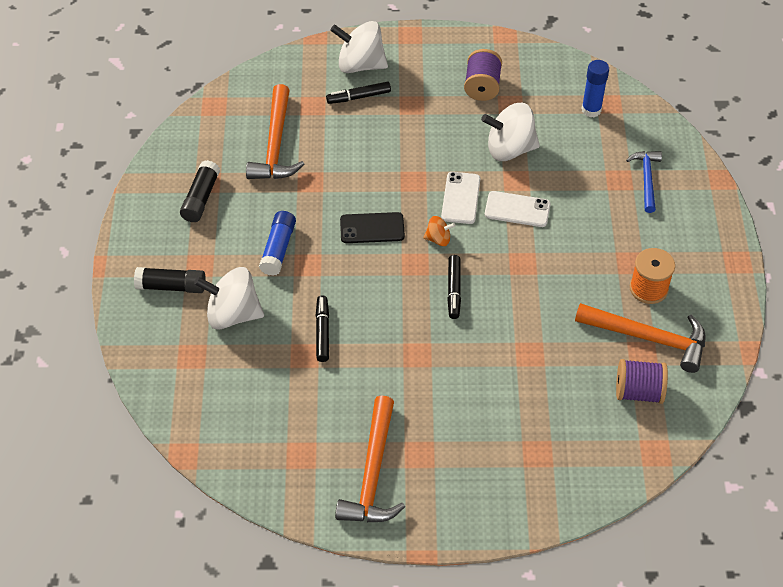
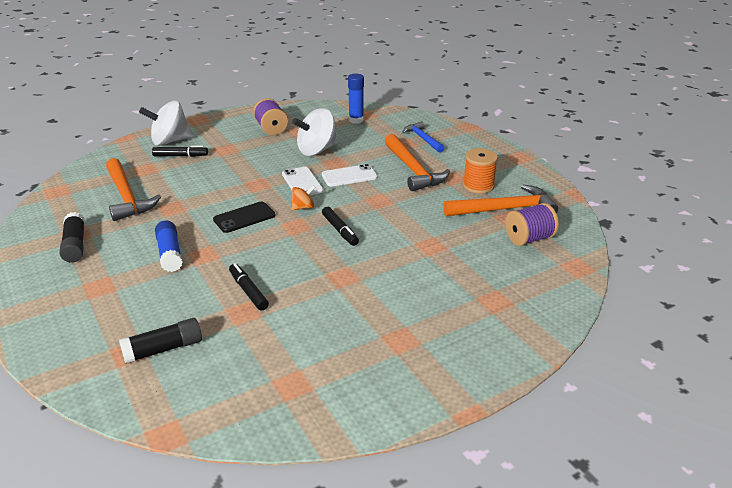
camera: 30 degrees left, 20 degrees down
black glue stick [134,267,206,293] -> black glue stick moved to [119,318,202,364]
white spinning top [194,267,264,330] -> none
black marker [326,81,391,104] -> black marker turned 135 degrees counterclockwise [152,146,208,157]
orange hammer [335,395,405,522] -> orange hammer moved to [385,134,450,191]

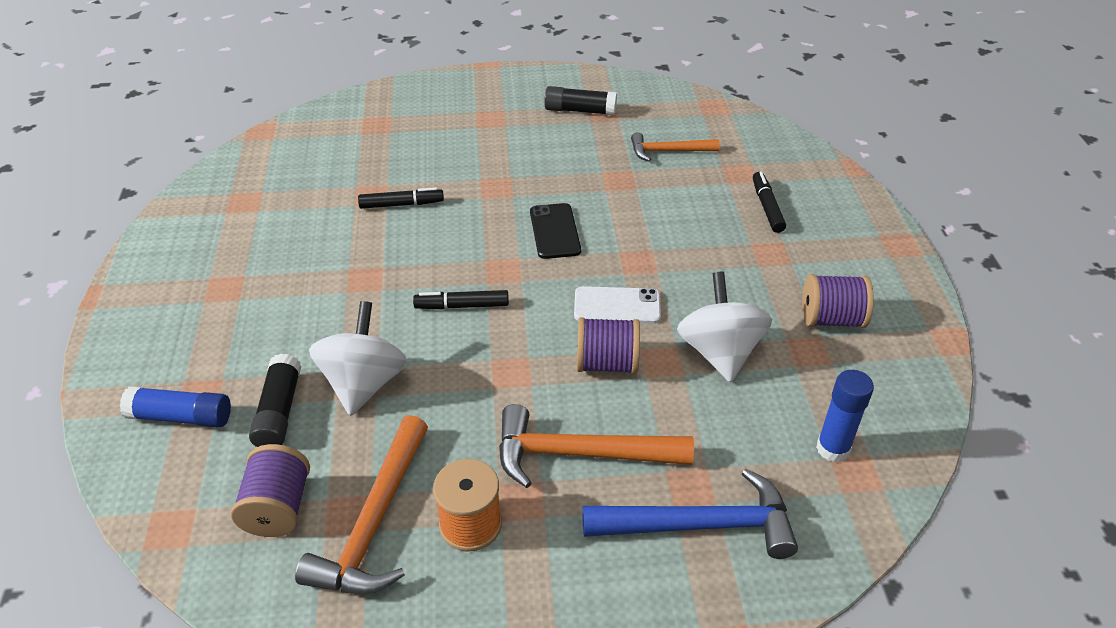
camera: 115 degrees right, 10 degrees up
orange hammer [106,158,161,221] -> orange hammer [631,132,720,162], size x0.62
black glue stick [119,318,202,364] -> black glue stick moved to [249,354,302,447]
white spinning top [139,100,193,146] -> white spinning top moved to [309,301,408,416]
black marker [152,146,208,157] -> black marker turned 150 degrees clockwise [753,172,786,233]
blue glue stick [155,220,183,272] -> blue glue stick moved to [120,386,231,428]
orange spinning top [291,185,316,210] -> none
white phone [322,164,377,187] -> purple spool [577,317,640,374]
blue hammer [402,121,444,153] -> blue hammer [583,468,798,559], size x1.61

